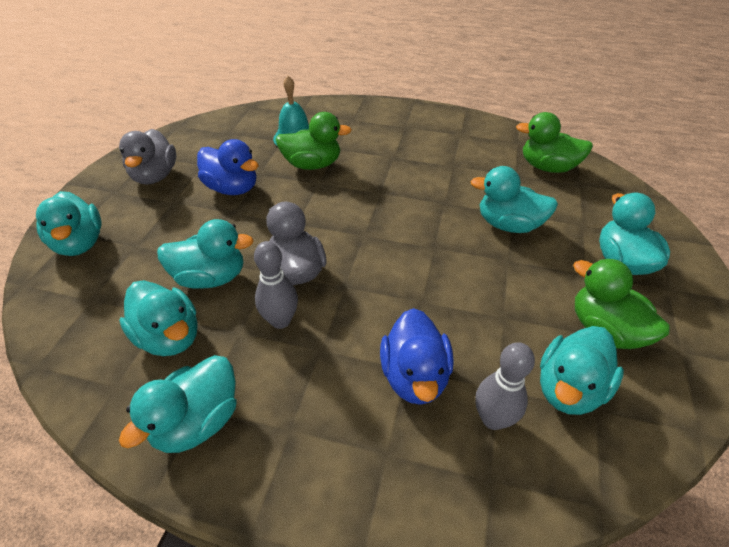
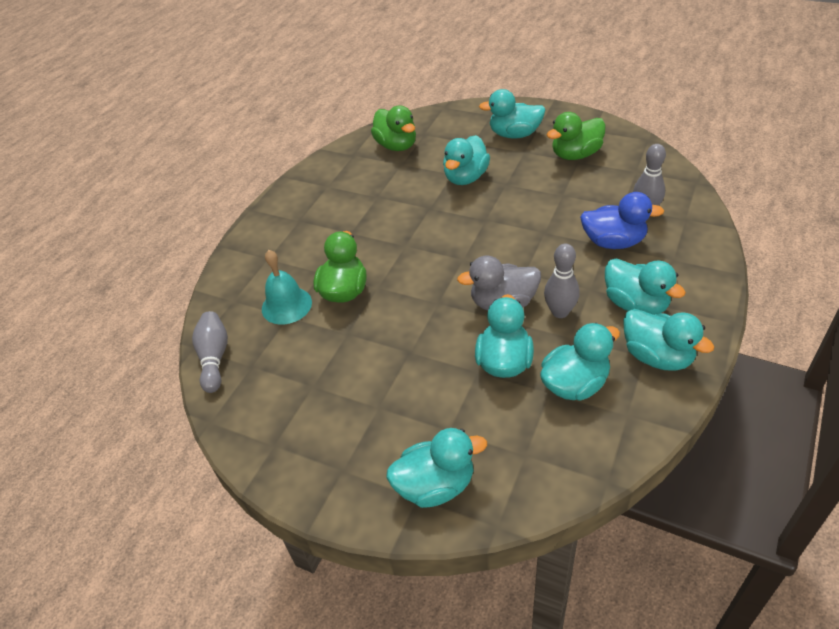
camera: 75 degrees left, 0 degrees up
grey duck [119,129,176,185] -> none
blue duck [197,139,259,195] -> none
green duck [516,112,593,173] -> green duck turned 60 degrees counterclockwise [371,105,416,151]
turquoise duck [540,326,624,415] -> turquoise duck moved to [605,258,686,315]
none -> grey bowling pin [192,311,228,393]

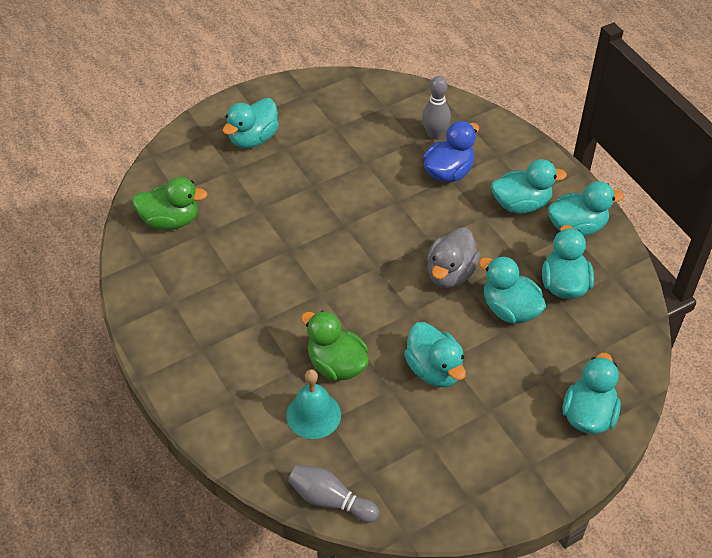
camera: 60 degrees left, 5 degrees up
turquoise duck [443,135,490,185] -> turquoise duck moved to [404,322,466,387]
grey bowling pin [544,244,580,318] -> none
green duck [547,112,606,160] -> none

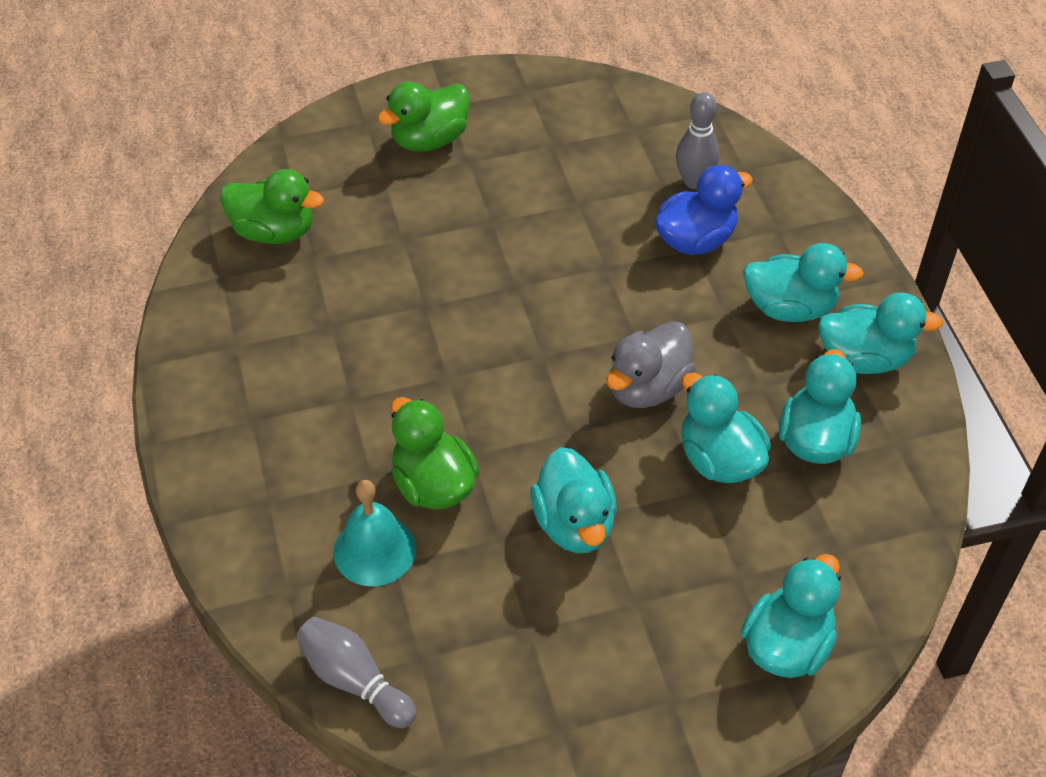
camera: 15 degrees right, 0 degrees up
turquoise duck [223,98,279,148] -> green duck [377,82,470,152]

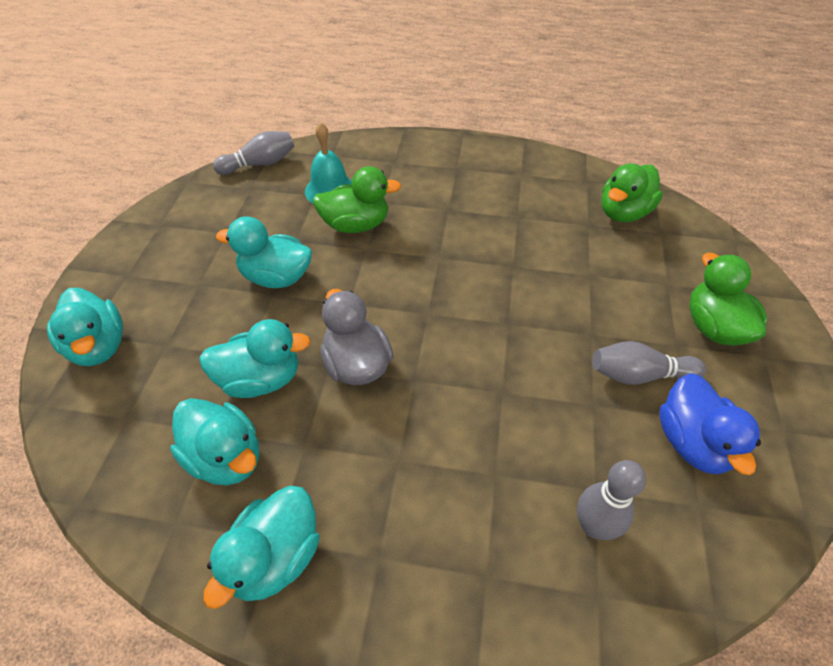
camera: 115 degrees right, 0 degrees up
blue duck [655,165,753,255] -> blue duck moved to [659,373,761,475]
turquoise duck [743,243,864,322] -> none
none -> grey bowling pin [592,341,706,385]

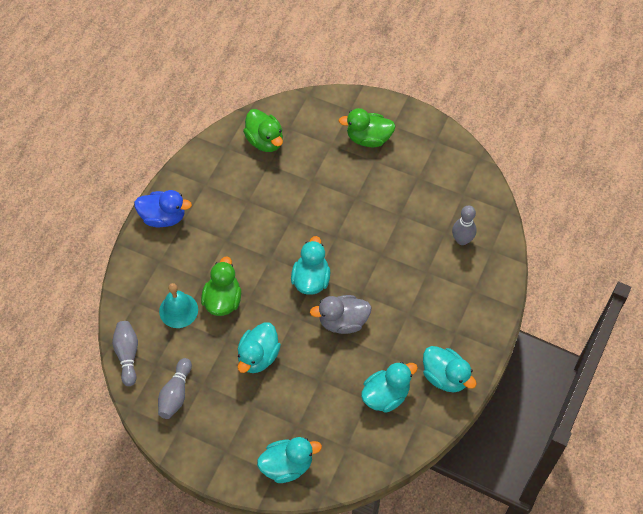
camera: 75 degrees left, 10 degrees up
turquoise duck [199,319,311,398] -> turquoise duck moved to [291,236,330,295]
grey bowling pin [592,341,706,385] -> grey bowling pin moved to [158,358,192,419]
blue duck [659,373,761,475] -> blue duck moved to [134,190,192,228]

